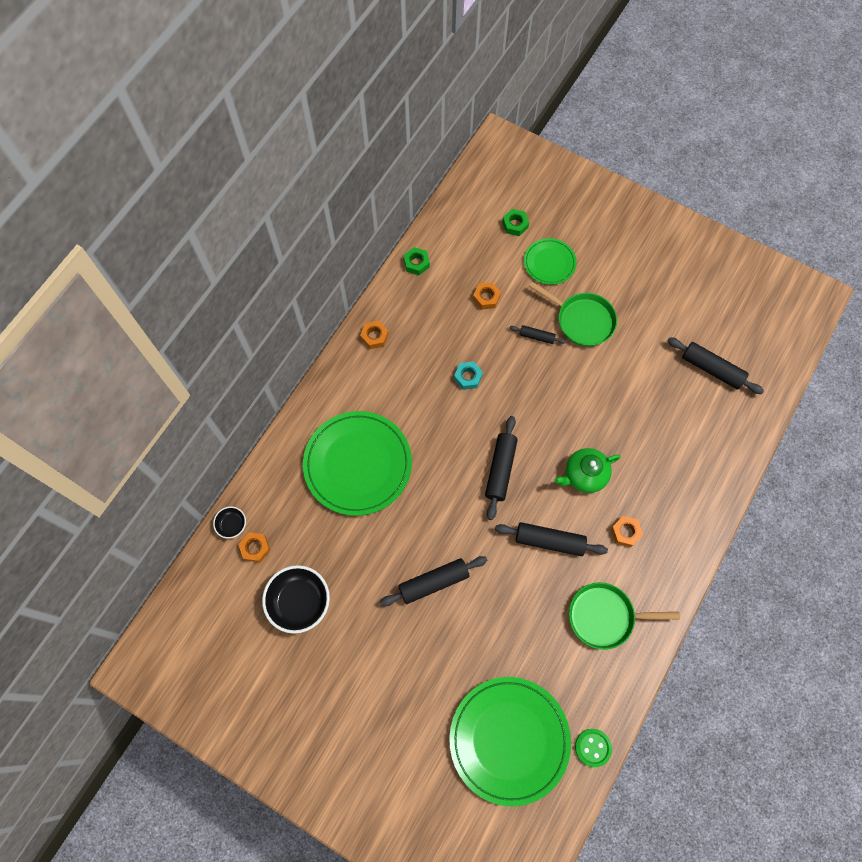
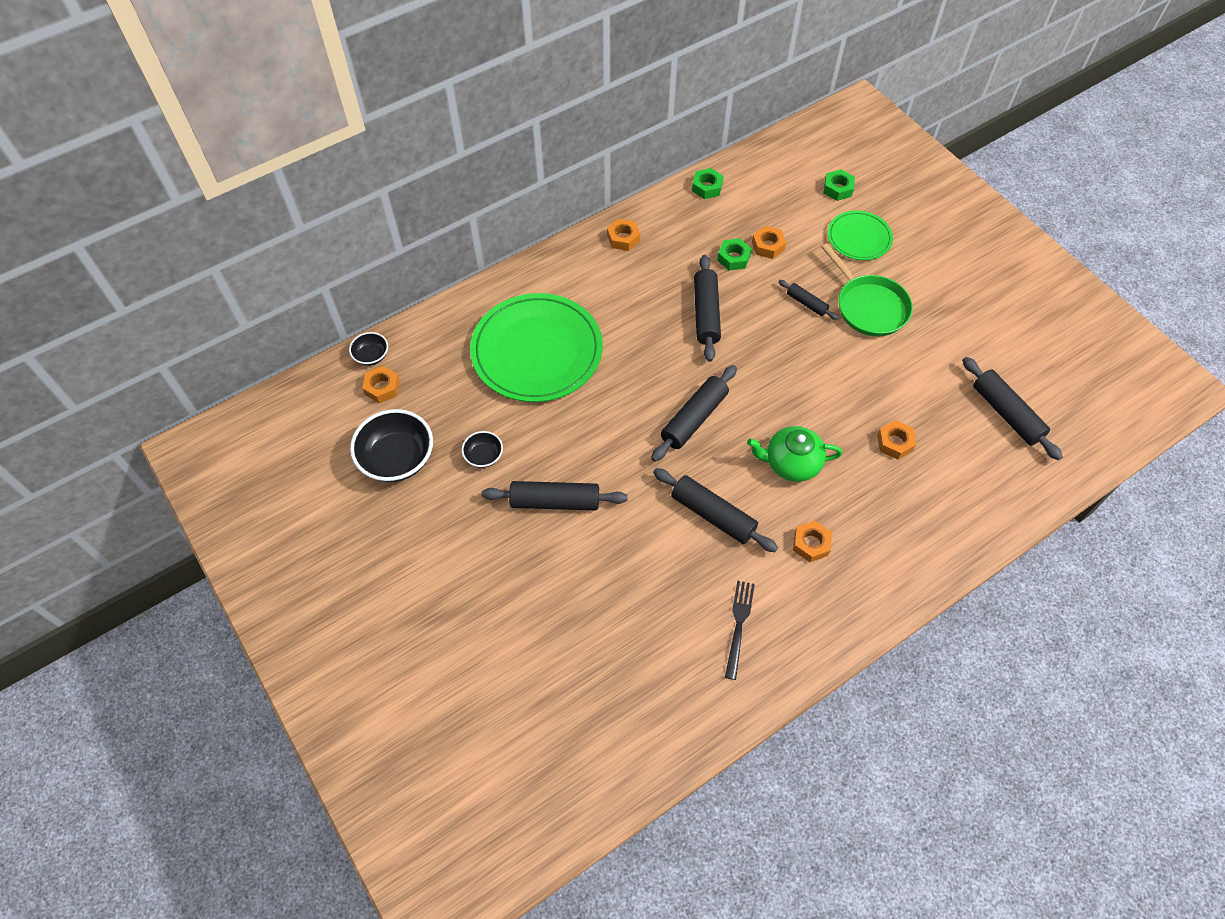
camera: 25 degrees right, 10 degrees down
green plate [449,677,571,807] -> none
turquoise nut [454,361,483,390] -> black rolling pin [694,255,721,362]
green pan [569,582,680,650] -> black fork [725,581,755,680]
green button [575,729,612,767] -> none
none -> black bowl [462,431,503,468]
none -> green nut [717,238,752,271]
none -> orange nut [877,420,916,459]

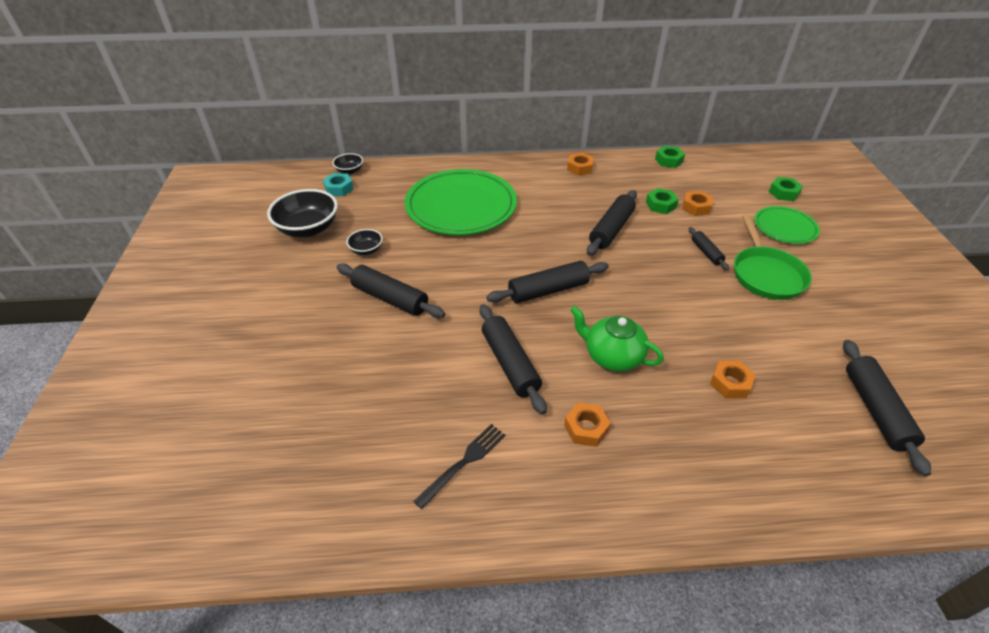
camera: 30 degrees right, 15 degrees down
orange nut [362,366,400,403] -> turquoise nut [323,173,354,196]

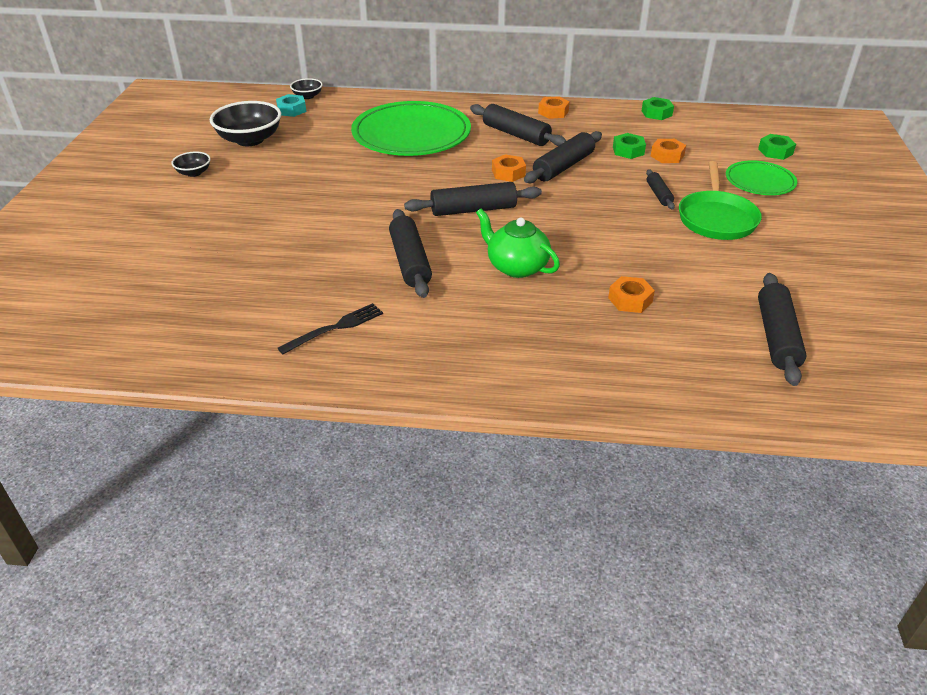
camera: 10 degrees right, 5 degrees down
black rolling pin [337,264,445,318] -> black rolling pin moved to [470,104,566,146]
black bowl [346,229,383,255] -> black bowl moved to [171,151,211,177]
orange nut [564,403,611,447] -> orange nut moved to [492,154,526,182]

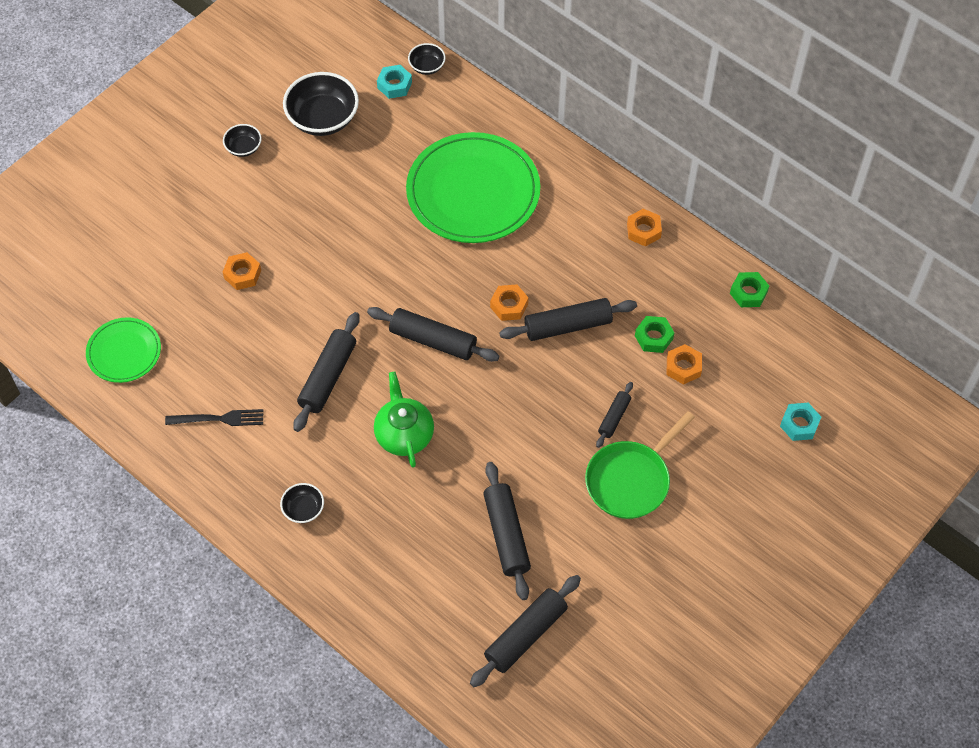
camera: 35 degrees right, 20 degrees up
black rolling pin [470,104,566,146] -> black rolling pin moved to [483,462,531,600]
orange nut [608,276,655,313] -> orange nut moved to [223,252,261,290]
green plate [726,160,797,195] -> green plate moved to [86,317,161,383]
green nut [758,134,796,160] -> turquoise nut [780,403,821,441]
none -> black bowl [280,483,324,523]

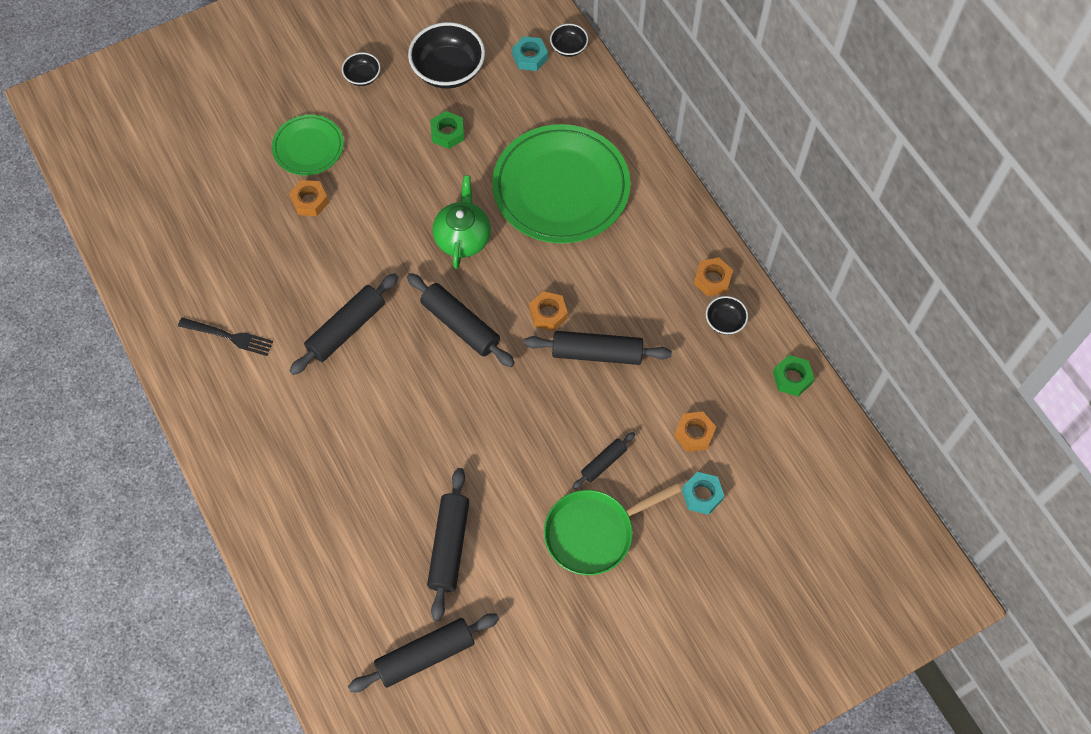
camera: 20 degrees right, 5 degrees up
green plate [86,317,161,383] -> green plate moved to [272,115,344,175]
black bowl [280,483,324,523] -> black bowl moved to [706,296,748,335]
green teapot [374,371,434,468] -> green teapot moved to [433,175,491,269]
green nut [635,316,675,353] -> green nut moved to [431,111,464,149]
turquoise nut [780,403,821,441] -> turquoise nut moved to [682,472,724,515]

